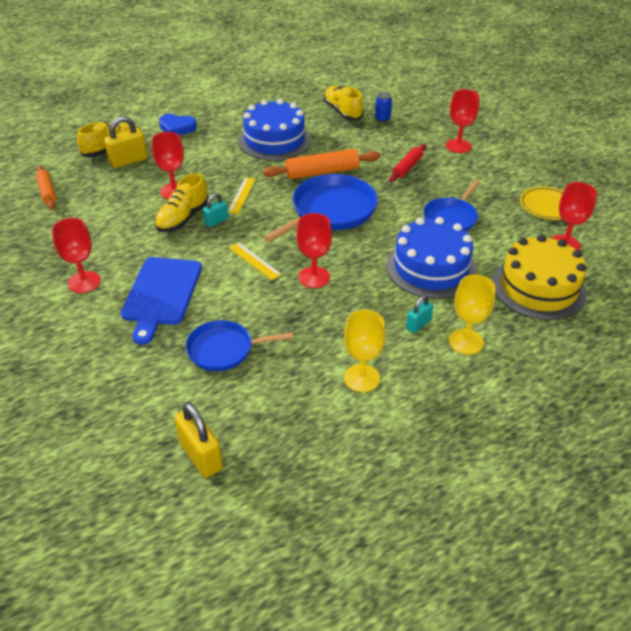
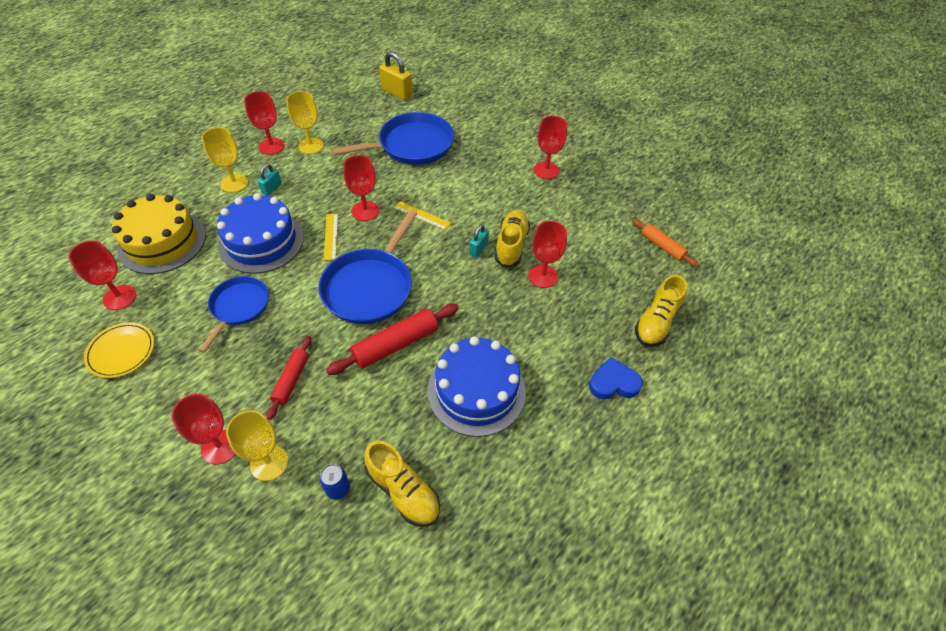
camera: 160 degrees right, 10 degrees up
yellow padlock [104,116,148,168] -> none
blue cutting board [121,257,202,345] -> none
blue pan [185,320,293,371] -> blue pan [332,112,454,165], size x1.59
yellow ruler [228,177,256,214] -> yellow ruler moved to [324,214,338,261]
orange rolling pin [263,149,380,179] -> red rolling pin [326,304,459,375]
none -> yellow goblet [226,410,288,481]
none -> red goblet [244,91,285,155]

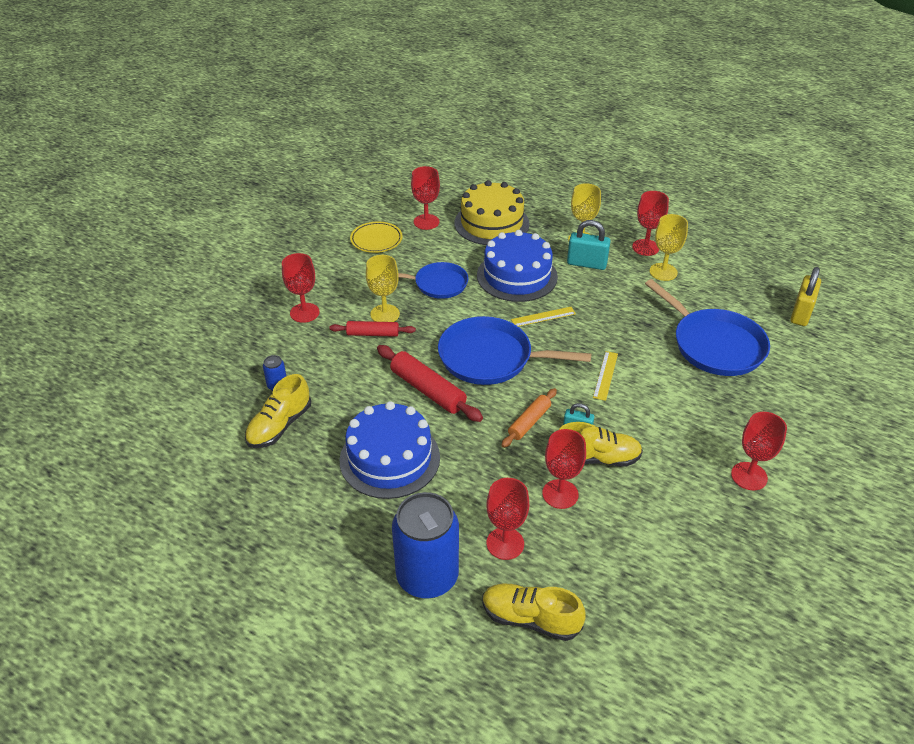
camera: 80 degrees right, 10 degrees down
yellow goblet [226,410,288,481] -> yellow goblet moved to [366,255,400,322]
turquoise padlock [258,164,282,196] -> turquoise padlock [567,220,611,270], size x1.67
red goblet [343,155,379,221] -> red goblet moved to [487,478,529,560]
blue heart [589,357,643,399] -> blue can [392,492,459,599]
orange rolling pin [632,219,699,267] -> orange rolling pin moved to [501,388,557,448]

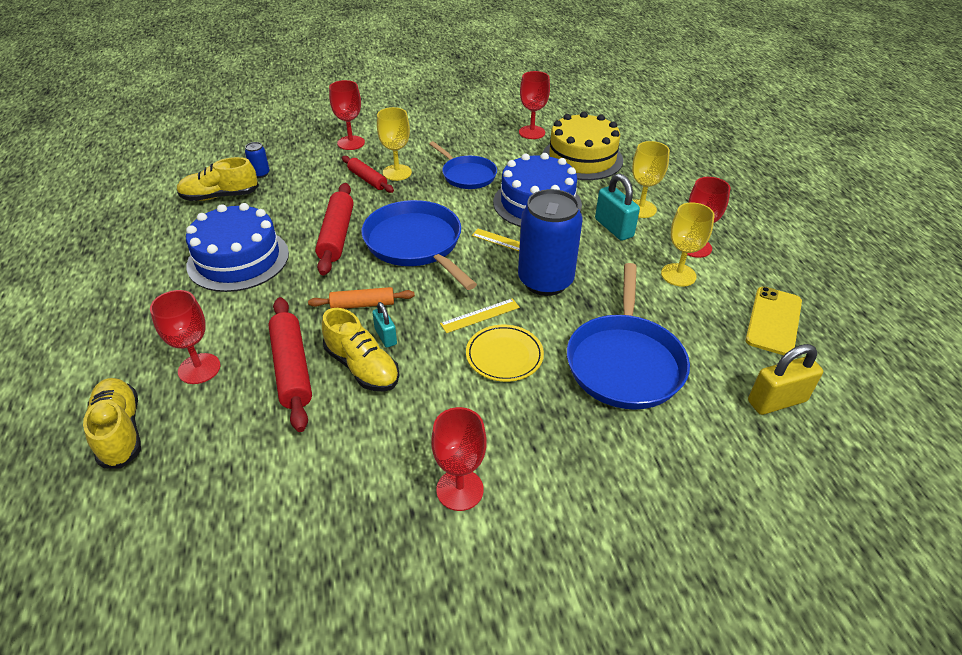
camera: 45 degrees right, 0 degrees up
yellow plate [350,222,403,253] -> yellow plate moved to [466,325,544,382]
blue can [392,492,459,599] -> blue can moved to [518,189,583,296]
red goblet [542,429,586,509] -> red rolling pin [268,297,312,432]
none -> yellow phone [745,287,802,355]

